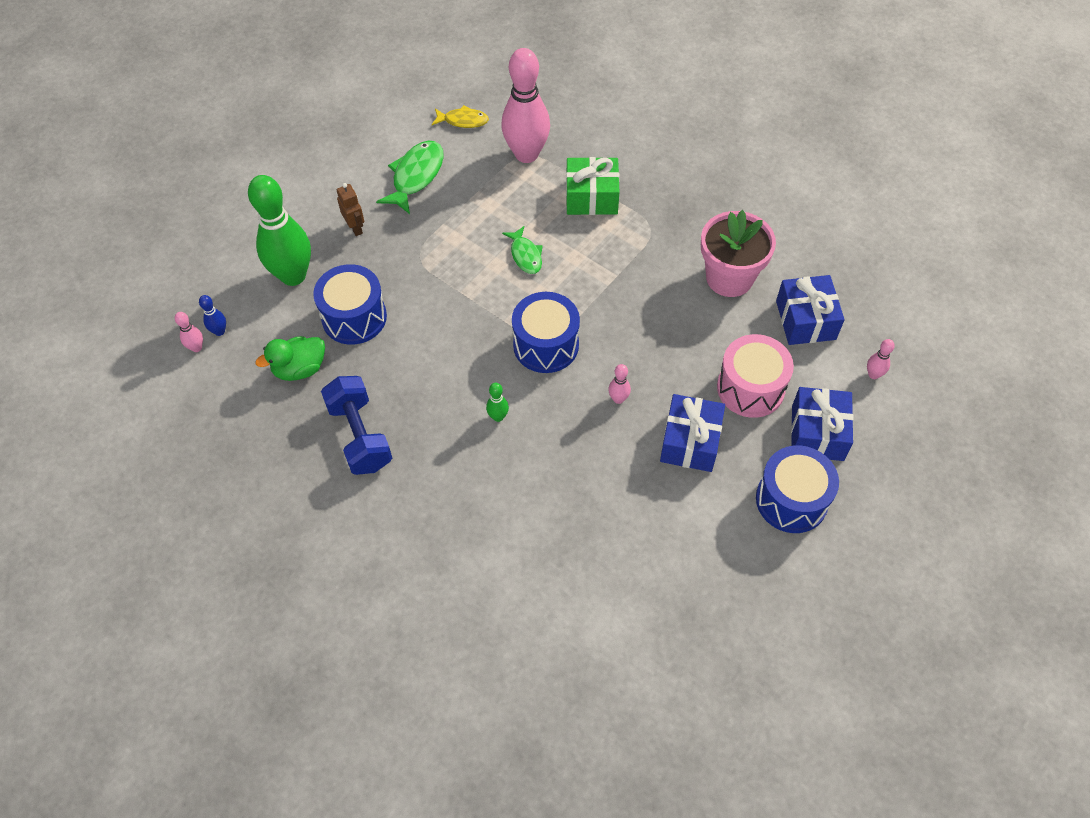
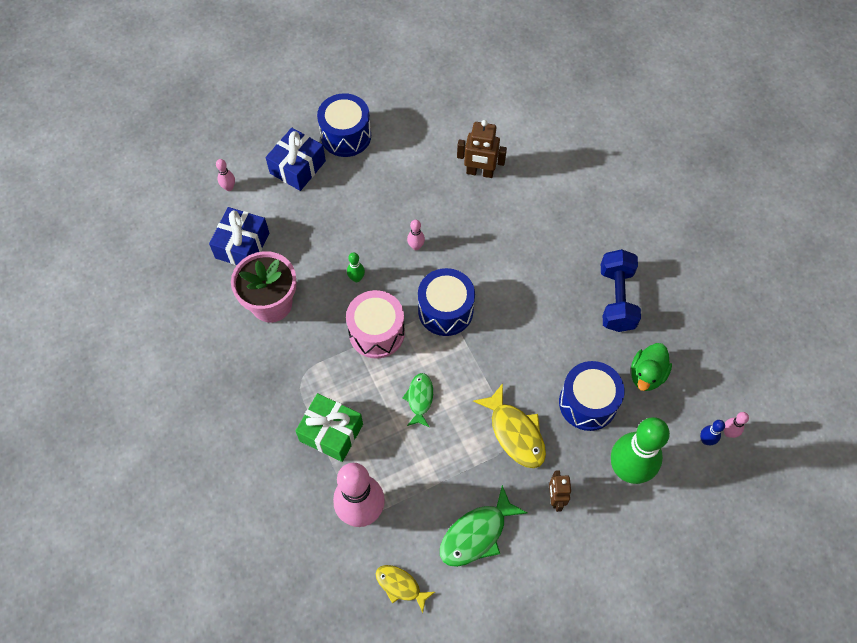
camera: 155 degrees left, 5 degrees up
green duck [256,336,325,381] -> green duck turned 120 degrees clockwise [631,343,672,391]
green bowling pin [486,383,509,422] -> green bowling pin moved to [347,252,365,282]
blue gift [660,394,725,472] -> none
pink drum [717,334,794,418] -> pink drum moved to [346,290,405,359]
none -> brown robot [457,120,507,178]
none -> yellow fish [473,383,546,468]

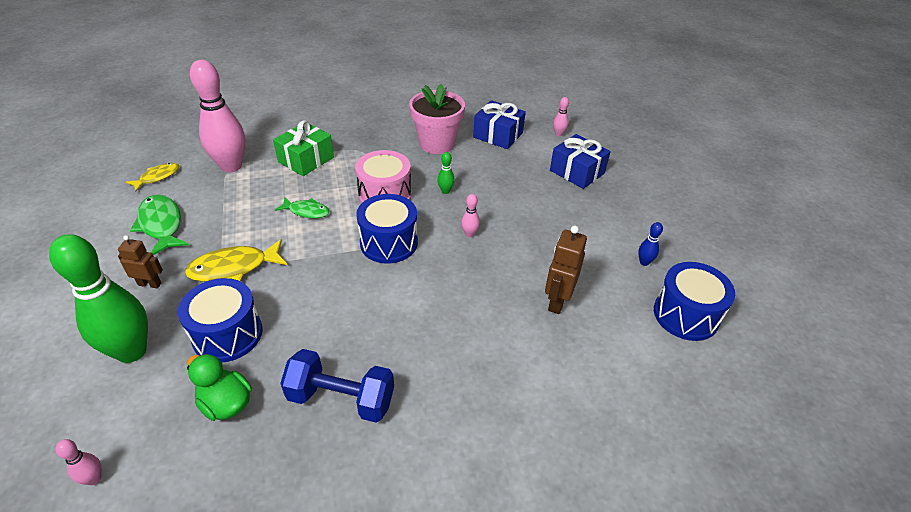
camera: 100 degrees right, 20 degrees down
blue drum [317,93,371,157] -> blue drum moved to [654,262,735,341]
blue bowling pin [700,420,725,445] -> blue bowling pin moved to [638,222,663,266]

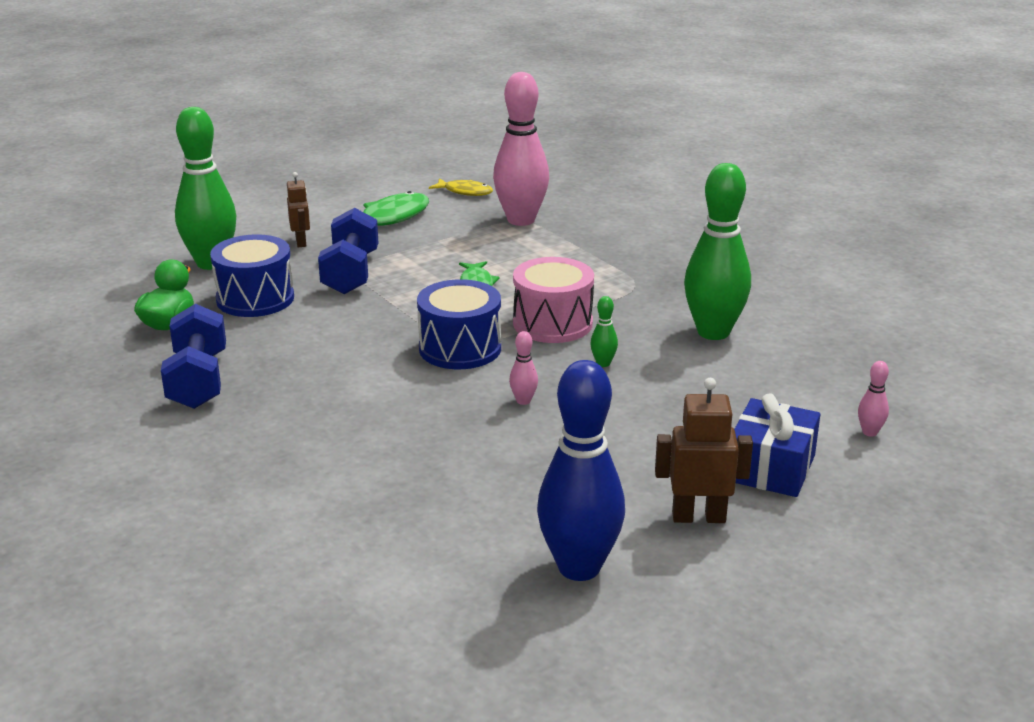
camera: 70 degrees right, 15 degrees down
pink bowling pin [55,439,102,485] -> none
yellow fish [185,239,287,282] -> blue dumbbell [318,208,378,294]
green gift [273,120,334,176] -> none
pink flower pot [409,84,465,154] -> green bowling pin [684,163,751,340]
blue gift [473,100,526,149] -> none
brown robot [545,226,587,314] -> brown robot moved to [655,378,753,523]
blue bowling pin [638,222,663,266] -> blue bowling pin [537,360,625,581], size x2.49
blue drum [654,262,735,341] -> none

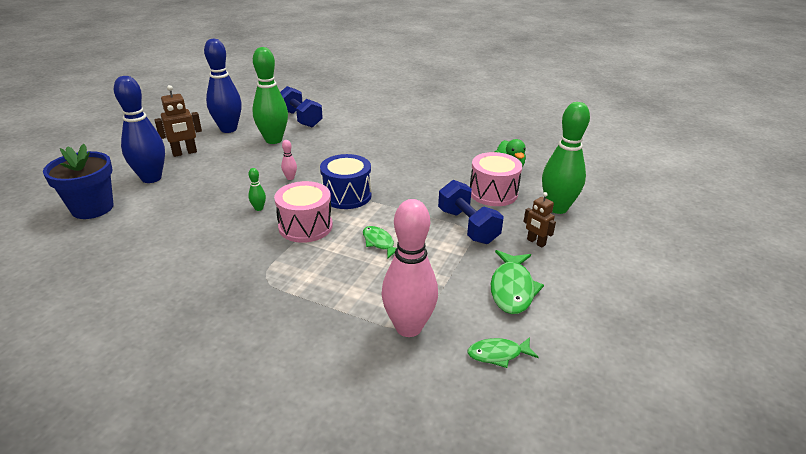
camera: 150 degrees right, 5 degrees up
blue dumbbell [161,304,226,409] -> blue dumbbell moved to [280,86,323,128]
blue drum [210,234,294,317] -> pink drum [470,152,522,206]
yellow fish [429,178,493,196] -> green fish [468,337,539,368]
green bowling pin [684,163,751,340] -> green bowling pin moved to [252,47,288,144]
blue gift [734,393,820,497] -> blue bowling pin [114,76,165,183]
pink bowling pin [858,361,889,437] -> blue flower pot [43,144,113,219]

